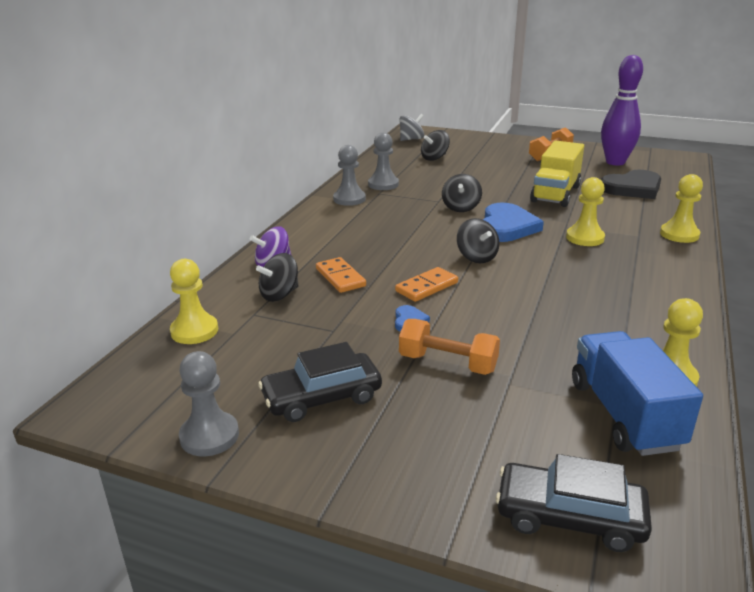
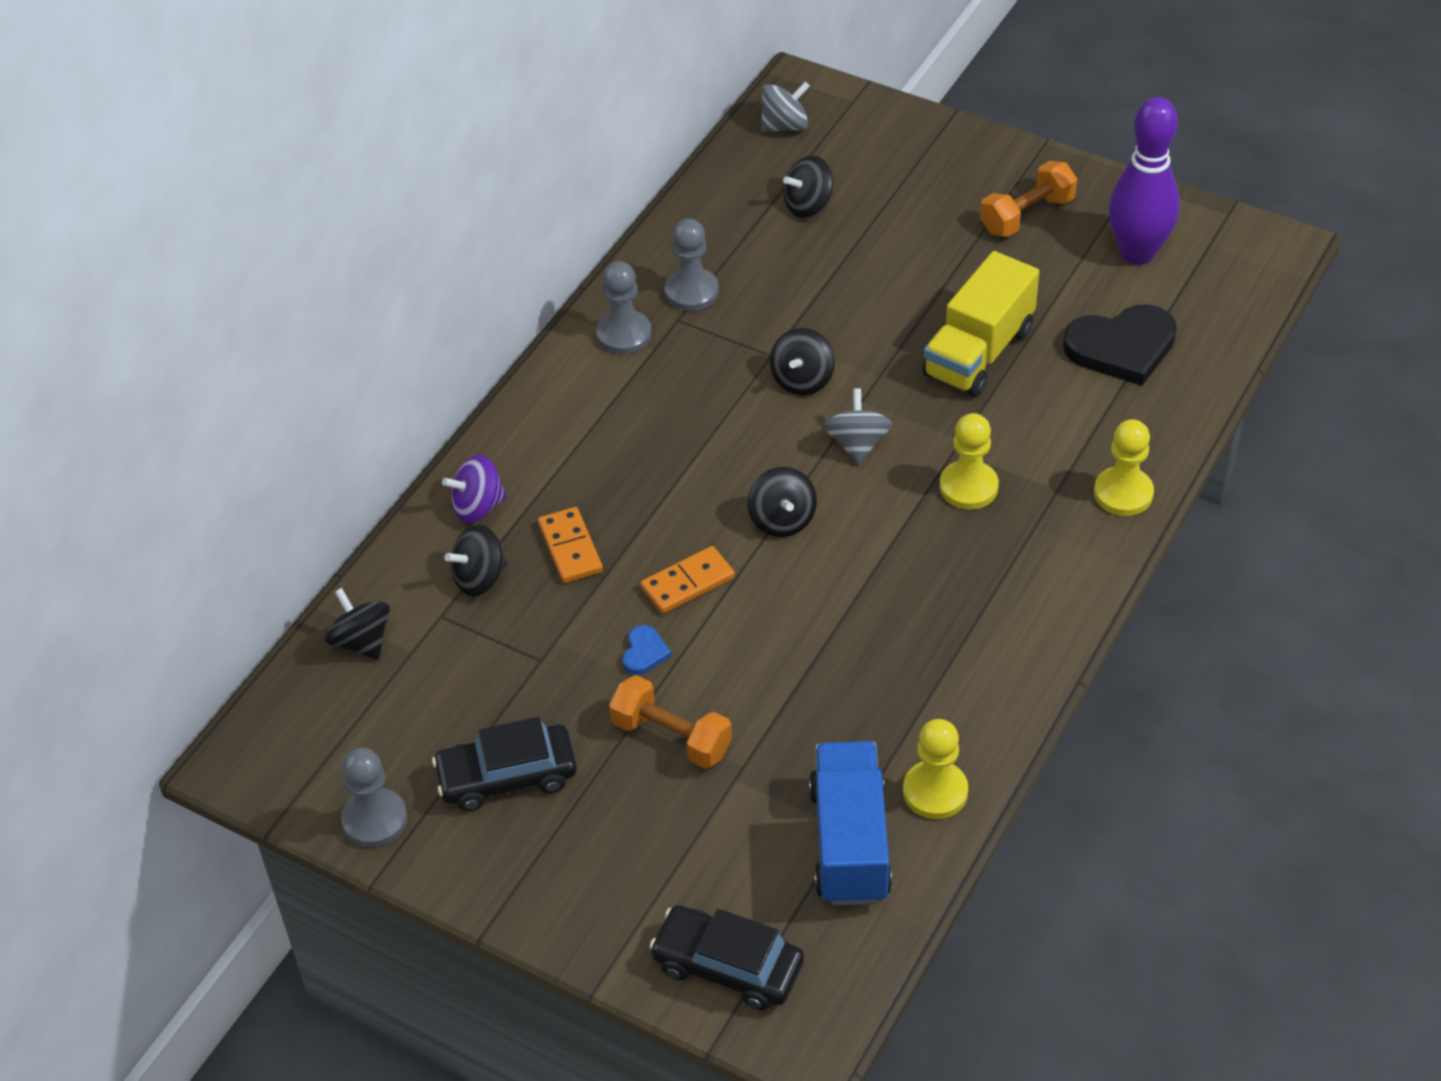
camera: 10 degrees right, 20 degrees up
yellow pawn [170,259,218,344] -> black spinning top [325,588,390,660]
blue heart [483,203,544,242] -> grey spinning top [823,388,892,464]

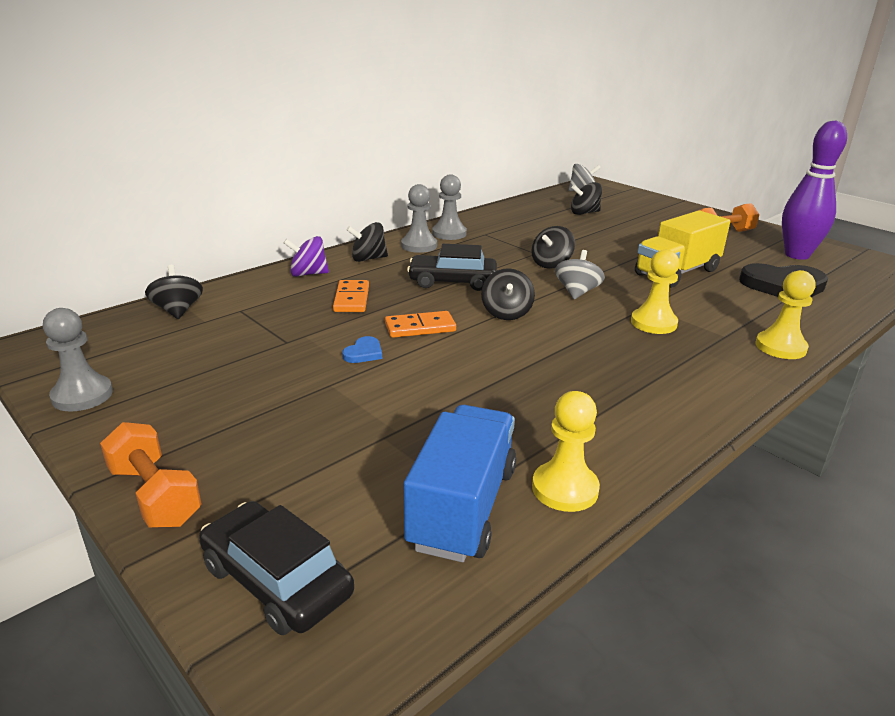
camera: 15 degrees right, 20 degrees down
black car [432,717,577,811] -> black car moved to [407,244,497,291]
black spinning top [444,525,507,596] -> black spinning top moved to [347,222,388,262]
orange dumbbell [609,675,732,769] -> orange dumbbell moved to [100,422,202,528]
grey pawn [665,219,719,311] -> grey pawn moved to [401,184,437,253]

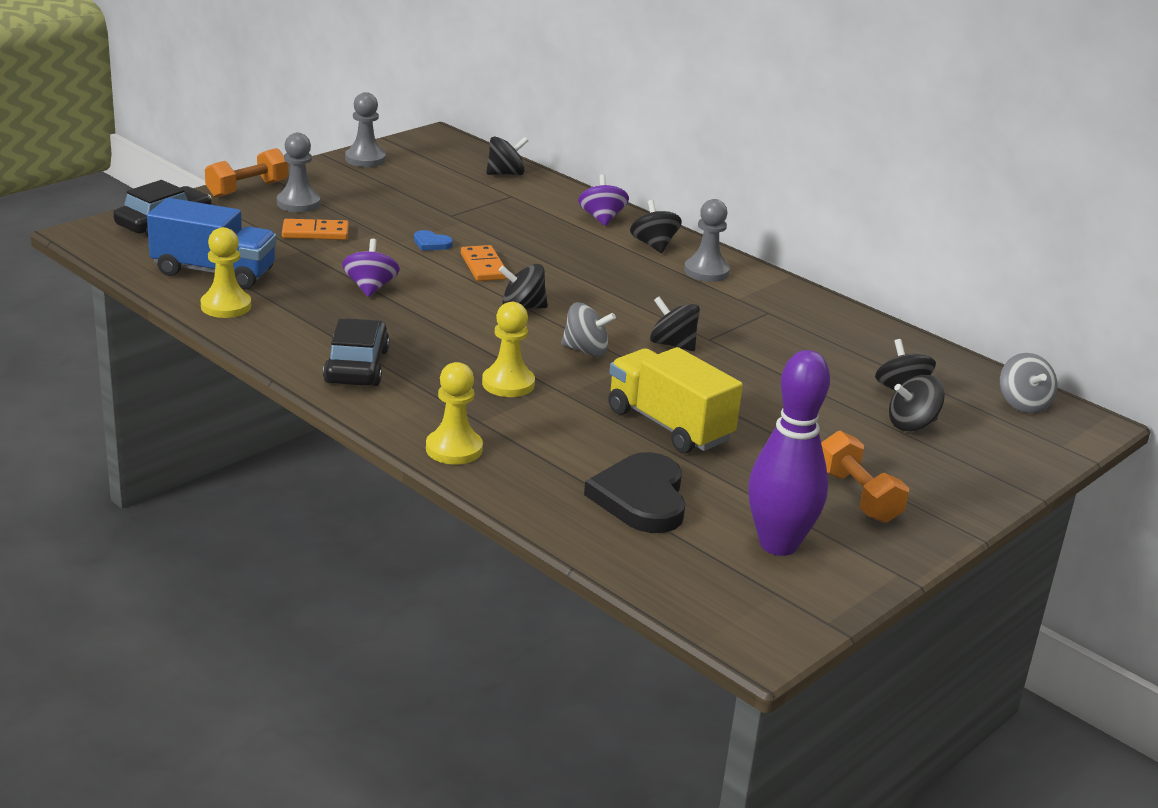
camera: 85 degrees right, 0 degrees up
orange domino [333,280,369,312] -> orange domino moved to [282,219,349,240]
black car [407,244,497,291] -> black car moved to [323,318,390,386]
grey pawn [432,175,467,240] -> grey pawn moved to [277,133,321,212]
none -> purple spinning top [342,239,400,297]
none -> black spinning top [889,375,945,431]

